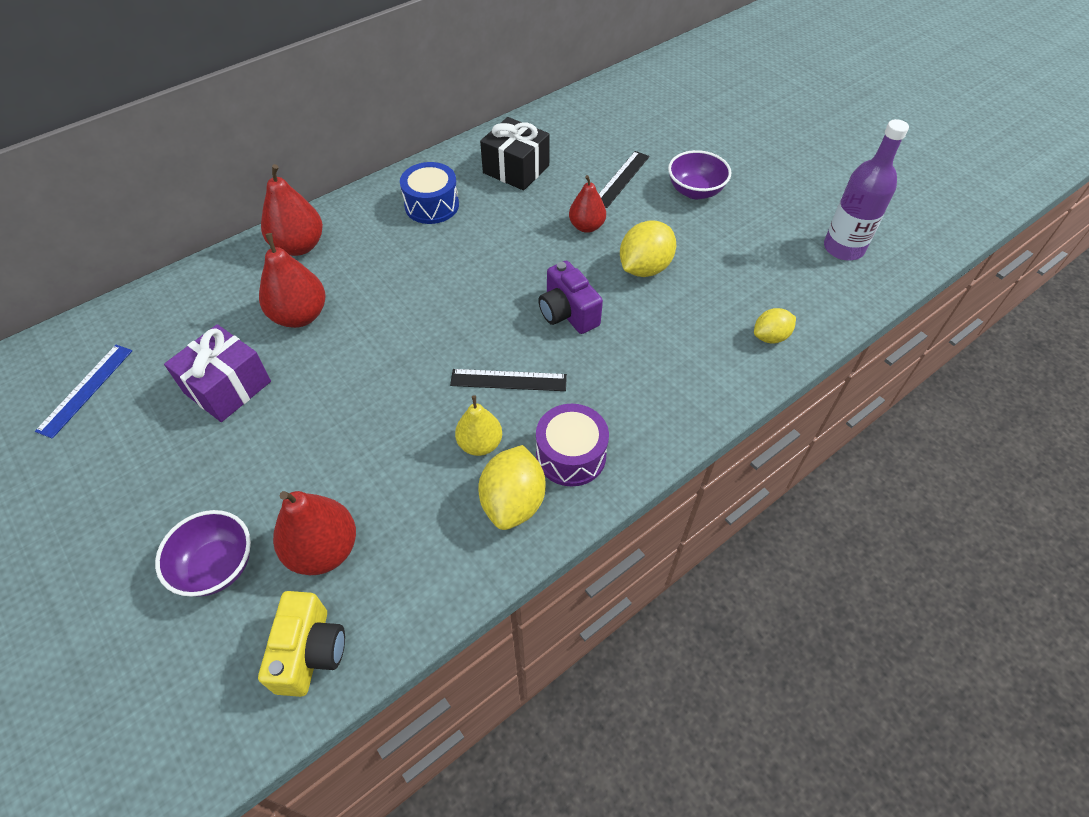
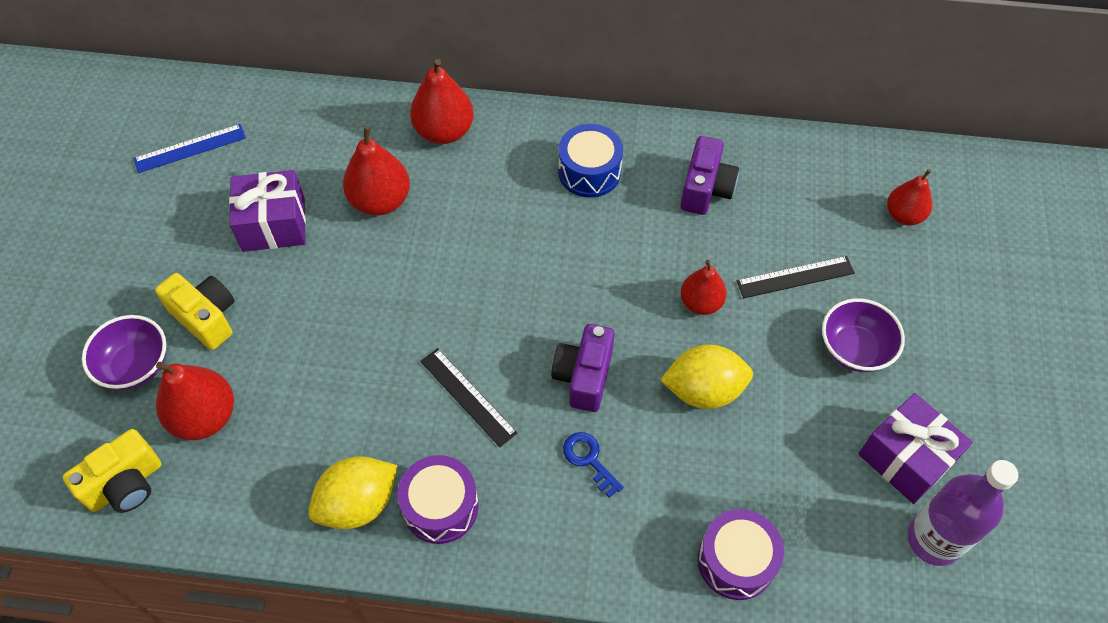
camera: 45 degrees right, 5 degrees up
yellow pear [455,395,502,456] -> none
black gift [480,117,550,191] -> purple camera [681,136,739,215]
yellow lemon [754,308,796,344] -> purple drum [698,509,784,600]
none -> yellow camera [155,273,235,350]
none -> blue key [563,432,624,498]
none -> purple gift [858,393,973,504]
none -> red pear [887,169,932,225]

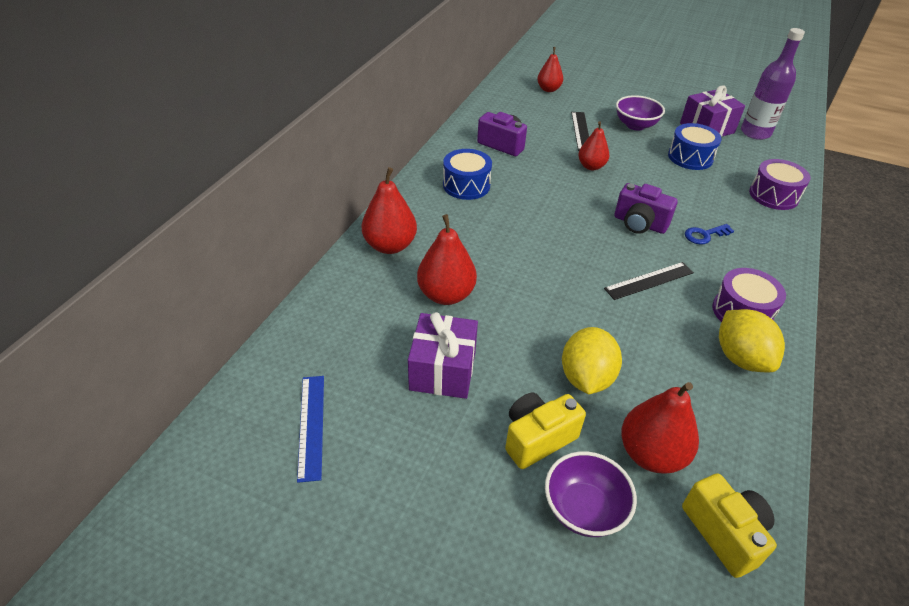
camera: 75 degrees left, 15 degrees down
yellow lemon [660,344,753,409] -> yellow lemon moved to [562,327,622,394]
none -> blue drum [668,123,722,170]

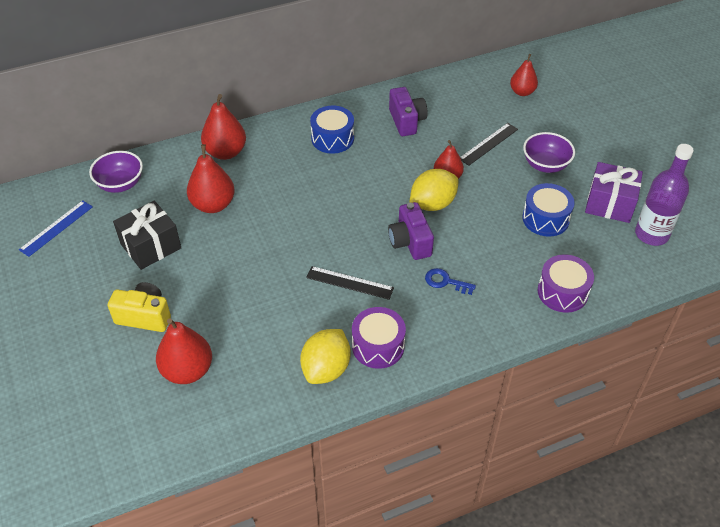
camera: 45 degrees right, 5 degrees up
purple gift [408,312,478,399] -> black gift [113,200,181,270]
purple bowl [545,451,637,537] -> purple bowl moved to [89,151,143,193]
yellow lemon [562,327,622,394] -> yellow lemon moved to [409,169,458,211]
yellow camera [682,473,777,578] -> none

